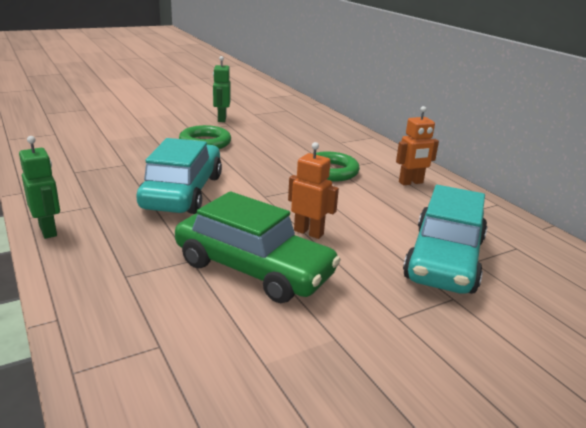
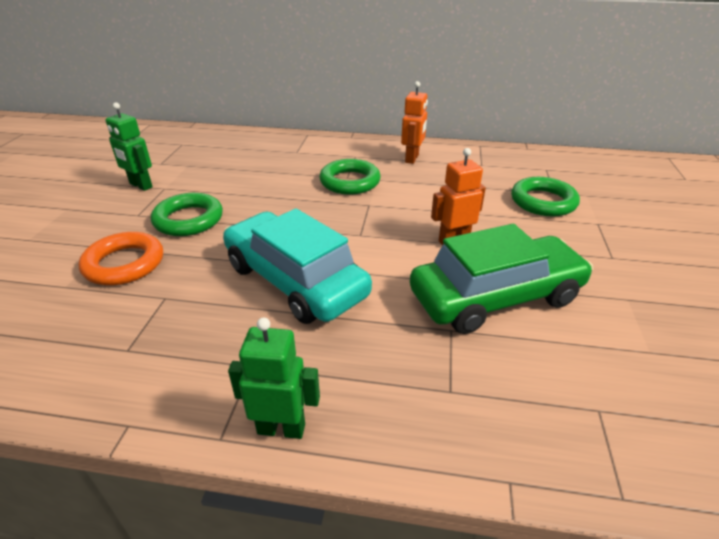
camera: 50 degrees left, 10 degrees up
turquoise car [403,185,487,294] -> green ring [511,177,580,217]
none -> orange ring [79,232,163,285]

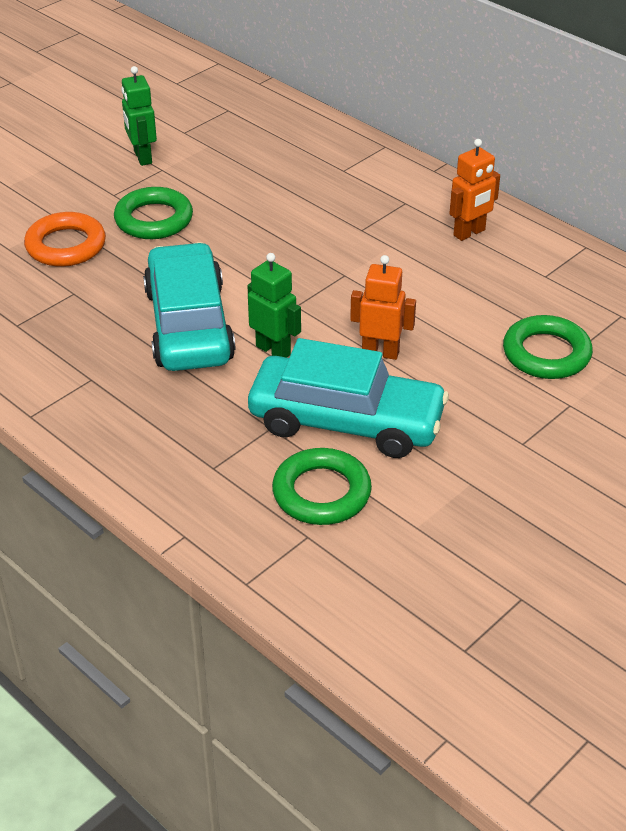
camera: 35 degrees right, 5 degrees up
green robot [228,317,320,439] -> green robot moved to [248,253,301,358]
green ring [320,159,381,195] -> green ring moved to [272,448,372,525]
green car [410,224,593,334] -> turquoise car [248,338,449,458]

